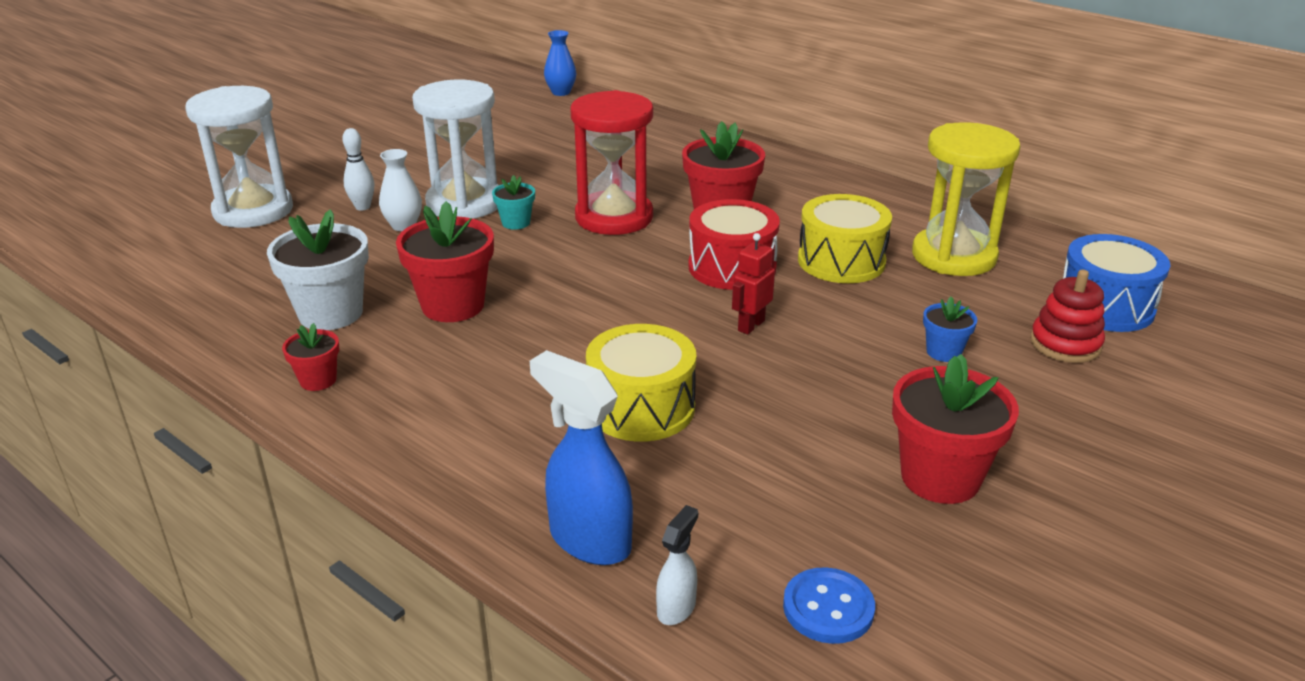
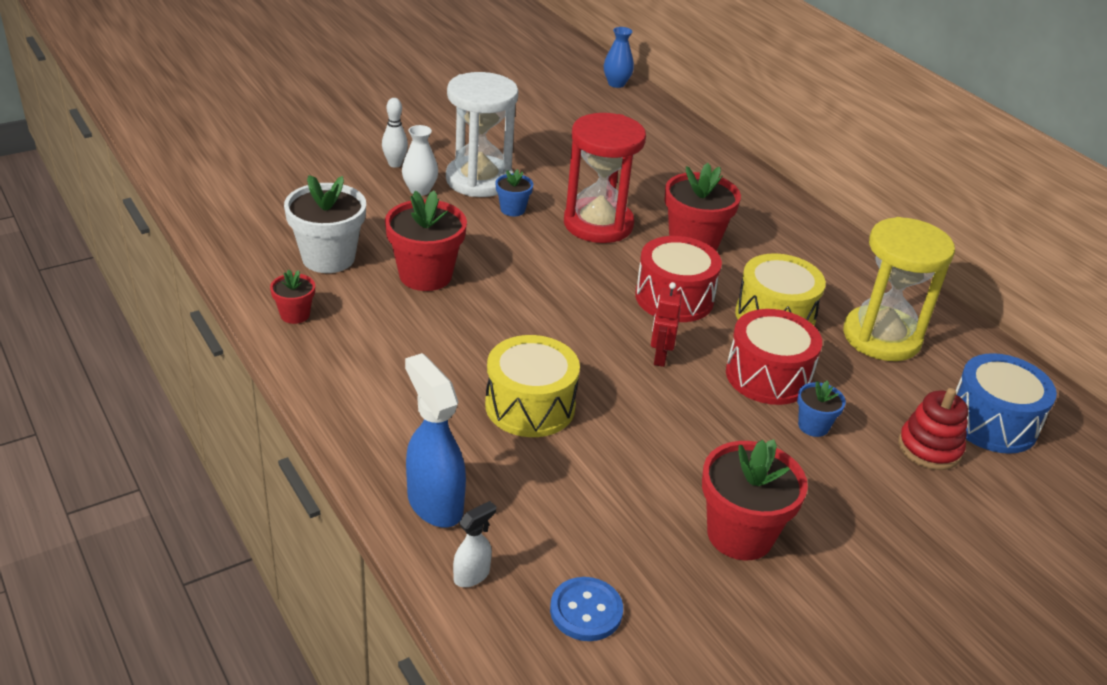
camera: 15 degrees right, 5 degrees up
white hourglass [185,86,293,228] -> none
turquoise flower pot [492,175,535,230] -> blue flower pot [496,169,533,216]
red robot [732,233,775,334] -> red robot turned 45 degrees counterclockwise [651,282,682,367]
none -> red drum [726,309,822,405]

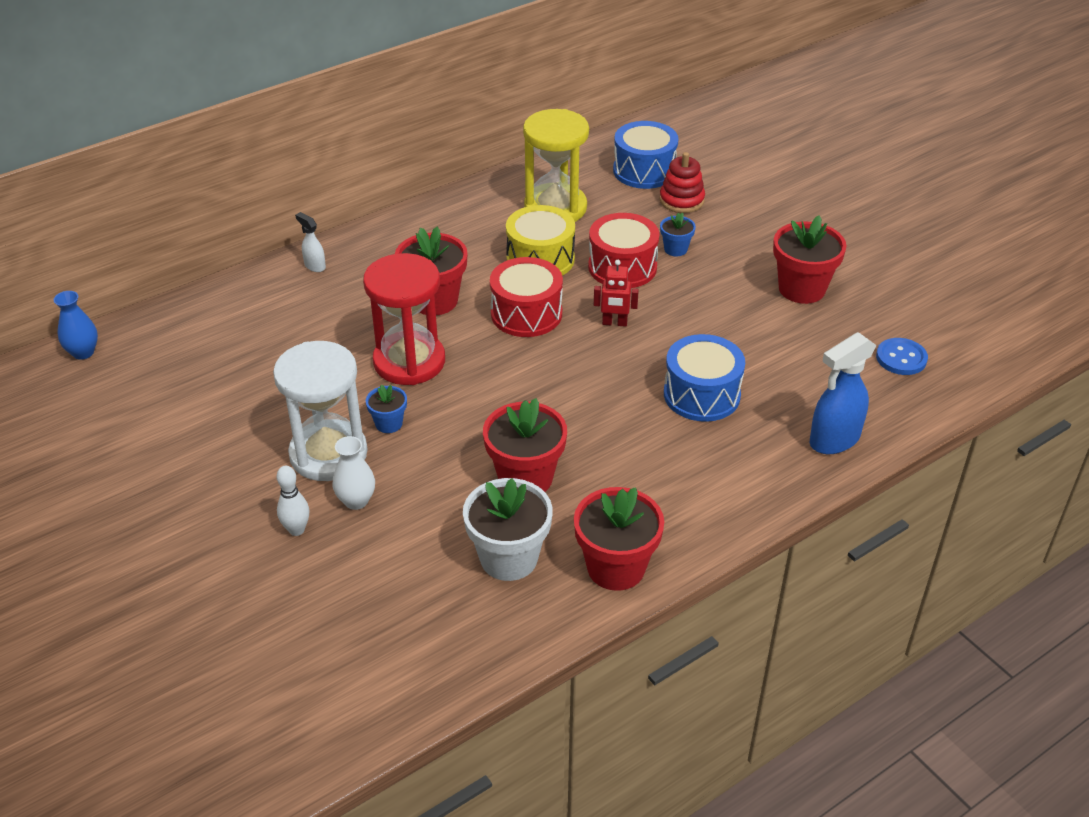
camera: 90 degrees left, 5 degrees up
red flower pot [270,270,315,324] -> red flower pot [574,487,664,591], size x1.93
white spray bottle [453,501,496,587] -> white spray bottle moved to [295,212,326,272]
yellow drum [485,335,580,437] -> blue drum [664,334,745,422]

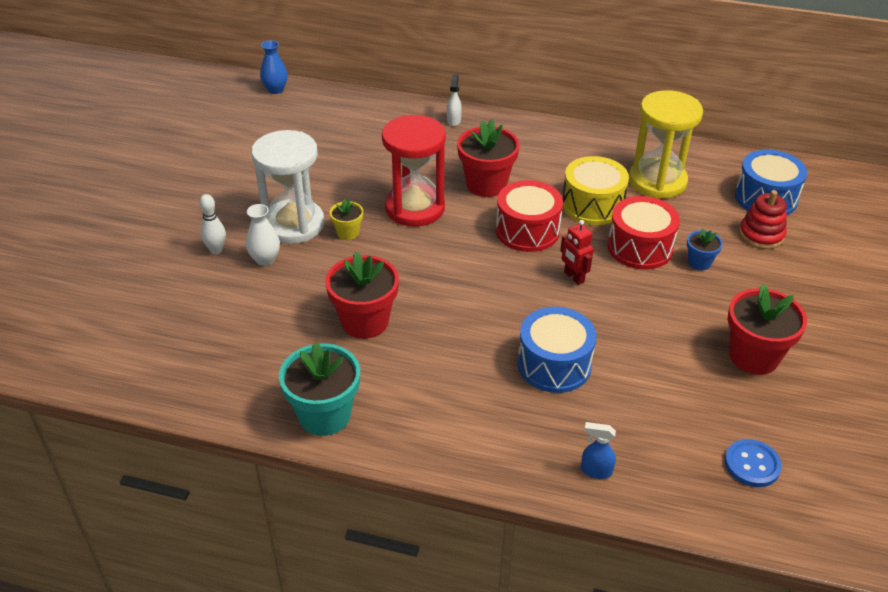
camera: 50 degrees right, 0 degrees up
blue flower pot [366,384,407,433] -> yellow flower pot [329,199,363,240]
white flower pot [463,478,553,581] -> none
red flower pot [574,487,664,591] -> turquoise flower pot [279,342,360,436]
blue spray bottle [810,332,876,454] -> blue spray bottle [581,422,616,479], size x0.51

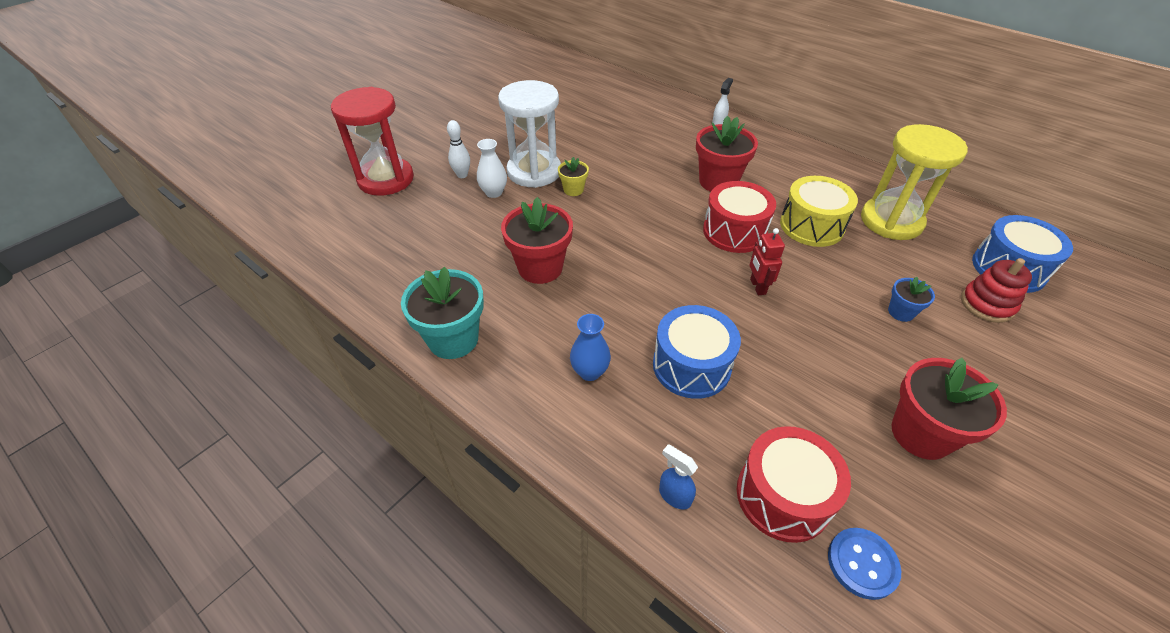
camera: 25 degrees right, 5 degrees up
blue vase [260,40,288,94] -> blue vase moved to [570,314,611,381]
red hourglass [382,115,446,226] -> red hourglass moved to [331,87,414,196]
red drum [607,196,680,269] -> red drum moved to [737,426,851,543]

